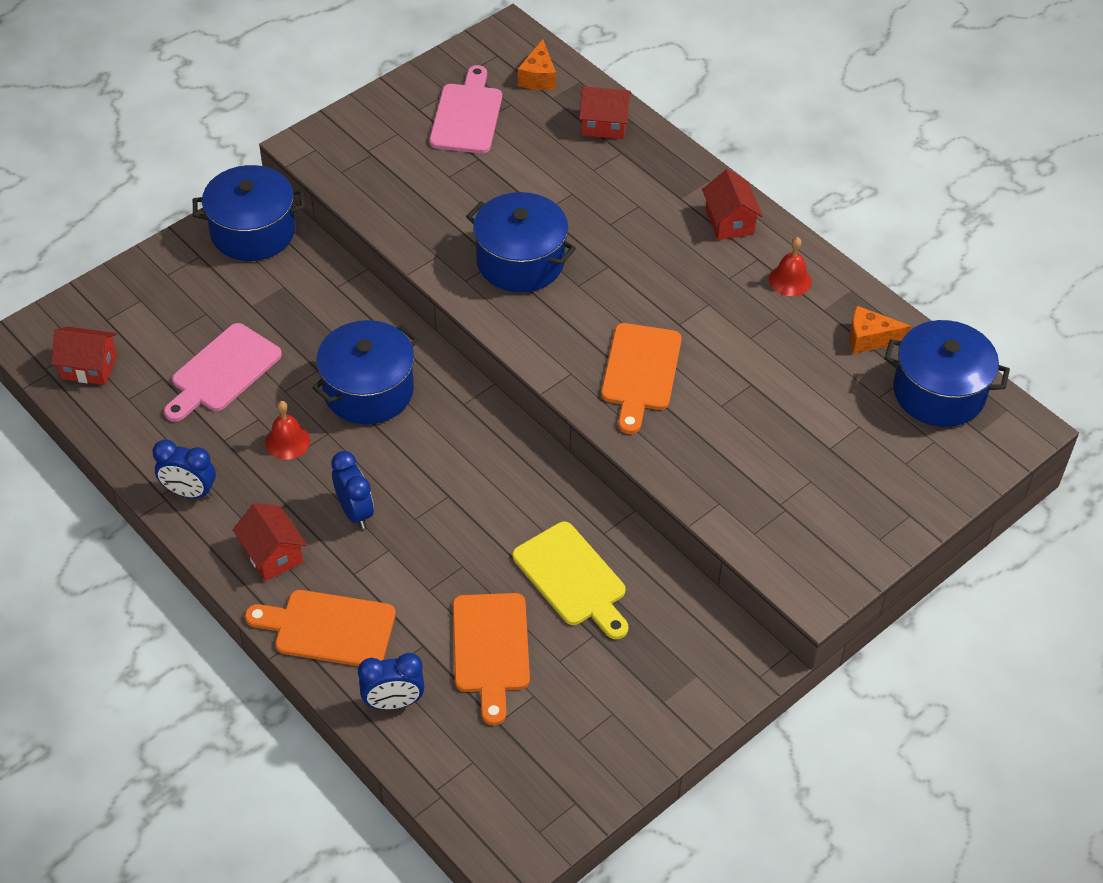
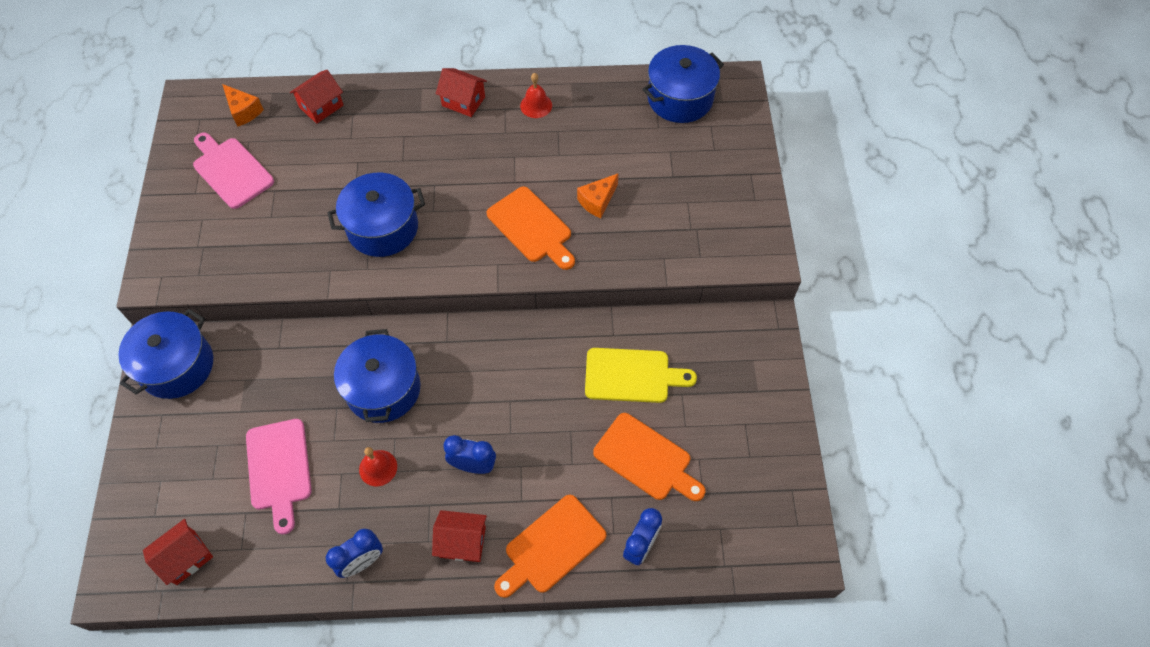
camera: 50 degrees left, 10 degrees up
orange cheese [849,306,912,354] -> orange cheese moved to [577,173,619,218]

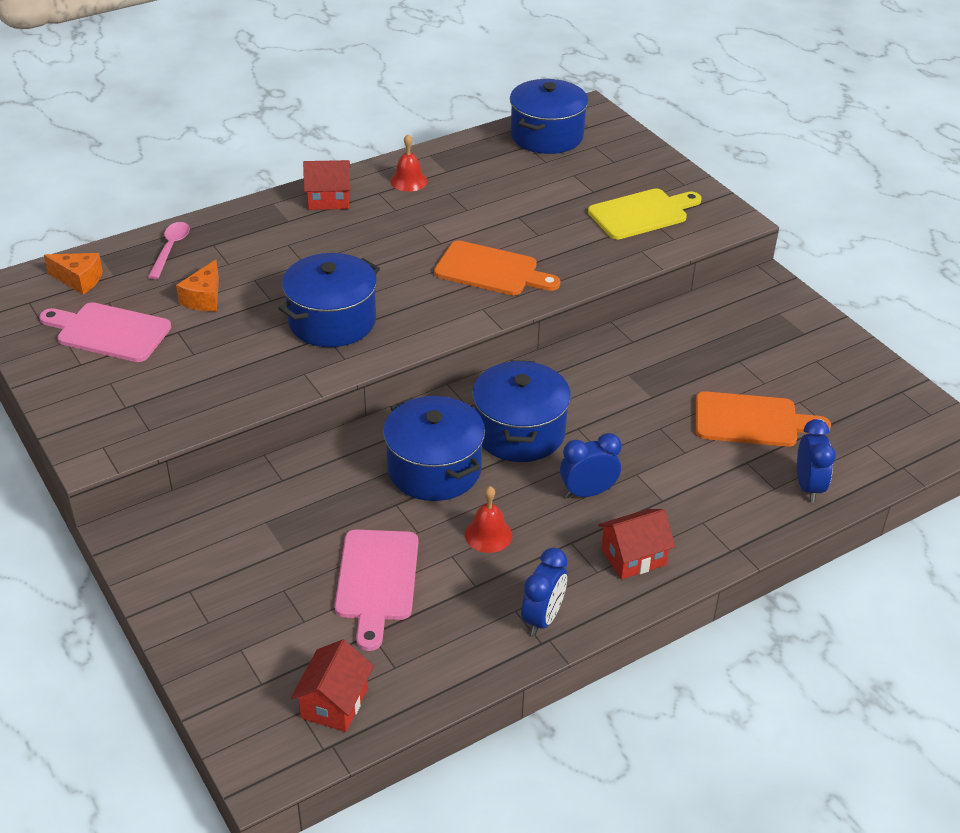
camera: 30 degrees left, 20 degrees down
blue pot [118,309,213,399] -> blue pot moved to [472,360,571,462]
pink cutting board [246,419,312,534] -> pink cutting board turned 45 degrees clockwise [335,529,418,651]
red house [290,70,344,124] -> pink spoon [148,222,190,279]
orange cutting board [494,495,606,598] -> none
orange cheese [577,173,619,218] -> orange cheese moved to [176,260,219,311]
yellow cutting board [585,348,697,403] -> yellow cutting board moved to [588,189,701,240]

